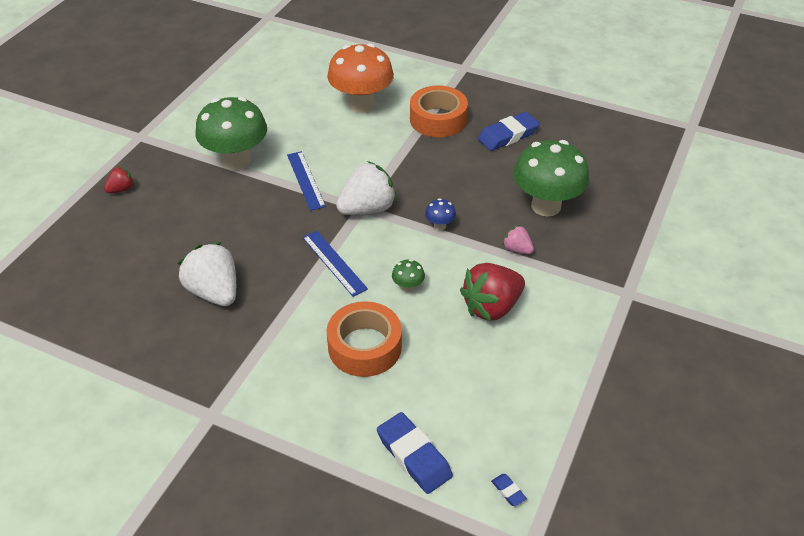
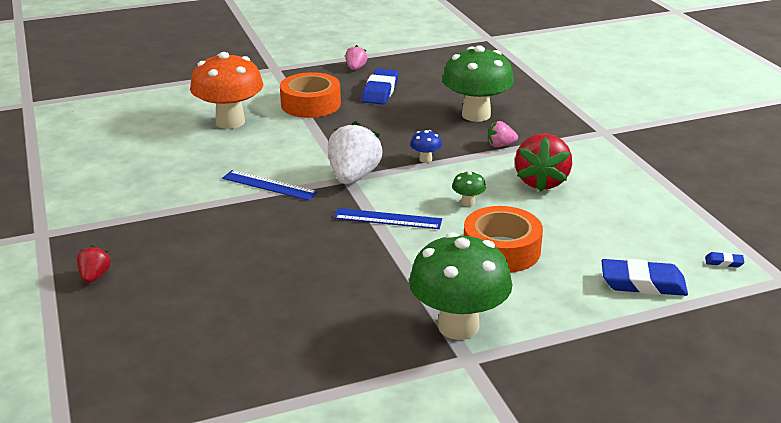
camera: 45 degrees left, 15 degrees down
white strawberry [178,242,236,306] -> none
green mushroom [195,97,267,170] -> green mushroom moved to [409,233,512,340]
none -> pink strawberry [345,45,368,70]

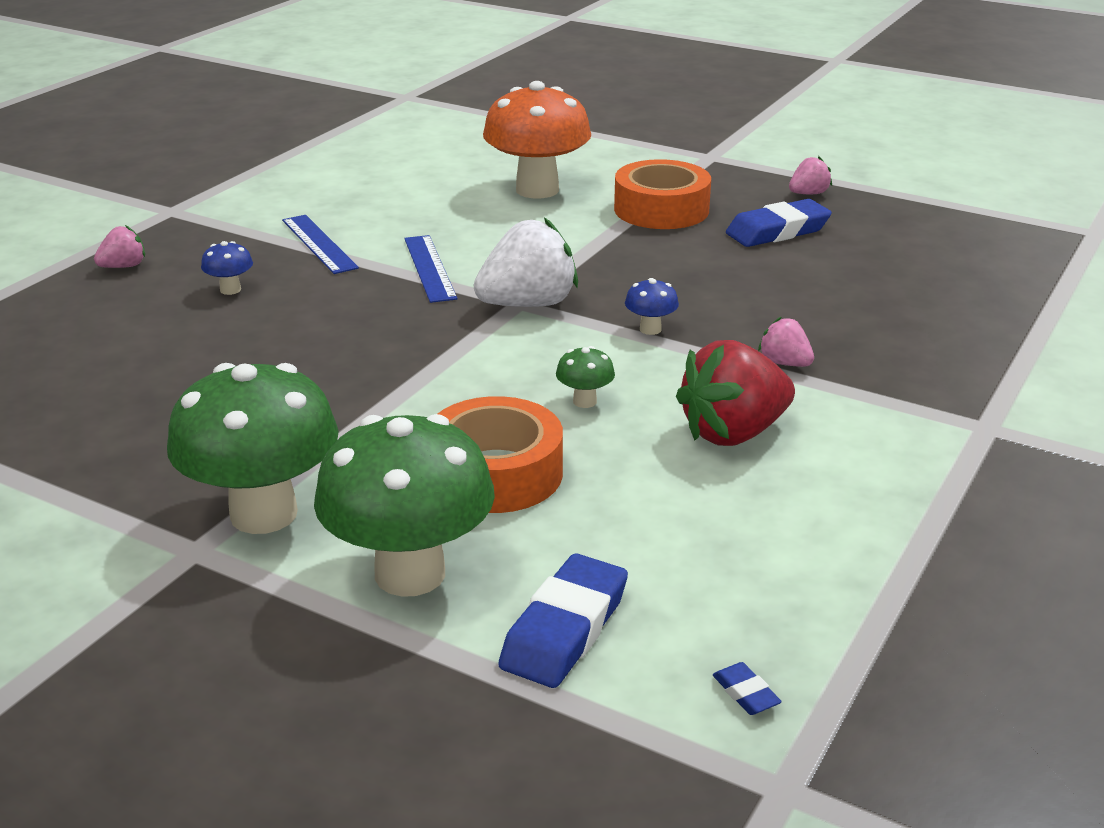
camera: 50 degrees right, 0 degrees up
red strawberry [77,245,111,283] -> pink strawberry [94,225,145,268]
blue ruler [334,208,442,229] -> blue ruler moved to [282,215,359,274]
green mushroom [442,45,514,122] -> green mushroom moved to [314,414,495,597]
blue eraser [602,259,688,296] -> blue eraser turned 60 degrees clockwise [498,553,628,688]
none -> blue mushroom [201,241,253,295]

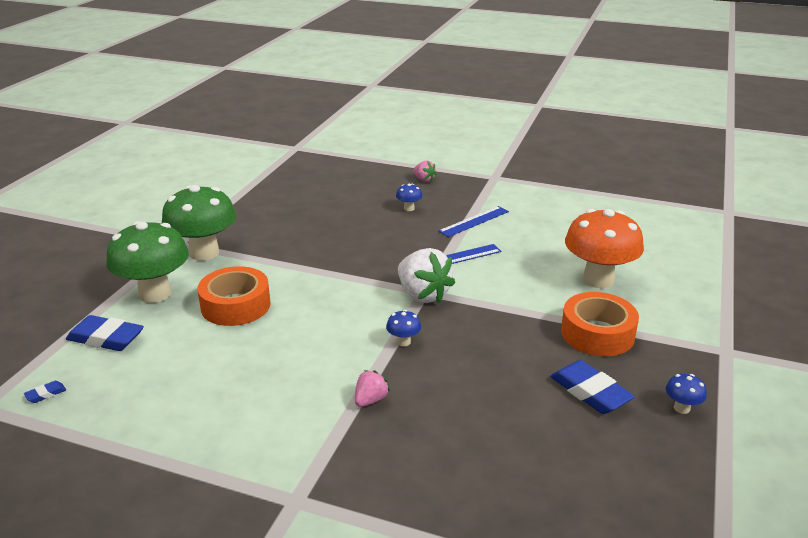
camera: 80 degrees right, 0 degrees up
green mushroom [556,346,615,408] -> none
red strawberry [676,340,795,446] -> none
pink strawberry [789,156,832,194] -> blue mushroom [666,374,707,414]

